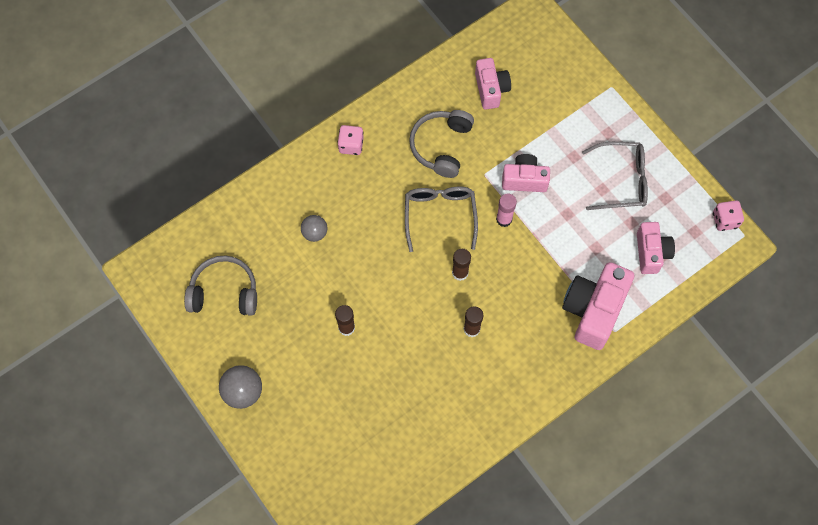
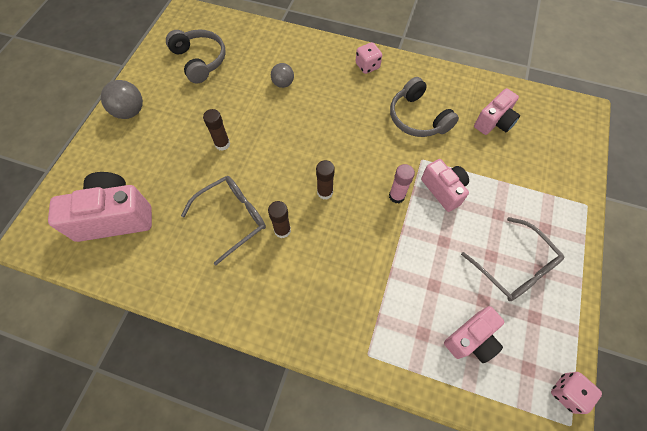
camera: 55 degrees right, 5 degrees down
grey glasses [405,187,478,252] -> grey glasses moved to [181,176,266,265]
grey headphones [409,110,474,178] -> grey headphones turned 105 degrees counterclockwise [390,77,459,137]
pink camera [562,262,634,350] -> pink camera moved to [48,172,152,242]

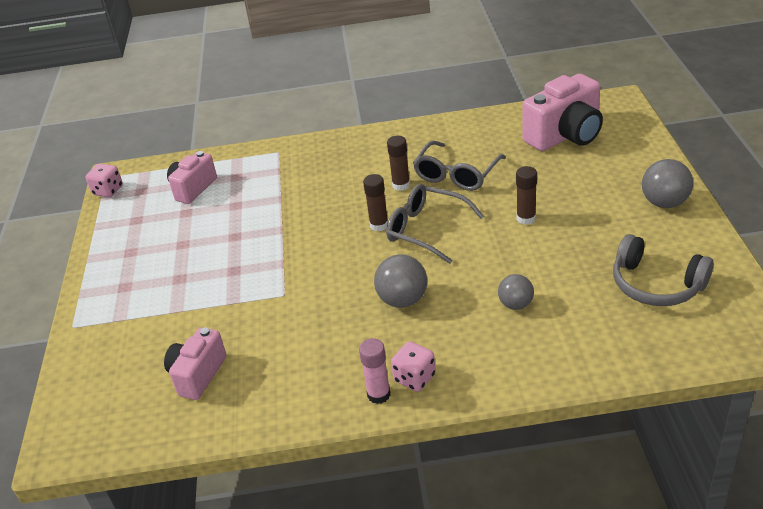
camera: 160 degrees right, 25 degrees down
pink glue stick [389,164,415,203] -> pink glue stick moved to [359,338,391,404]
grey headphones [390,77,459,137] -> none
pink camera [421,159,469,212] -> none
grey glasses [461,217,564,301] -> grey glasses moved to [386,184,484,264]
none -> grey ball [374,254,427,308]

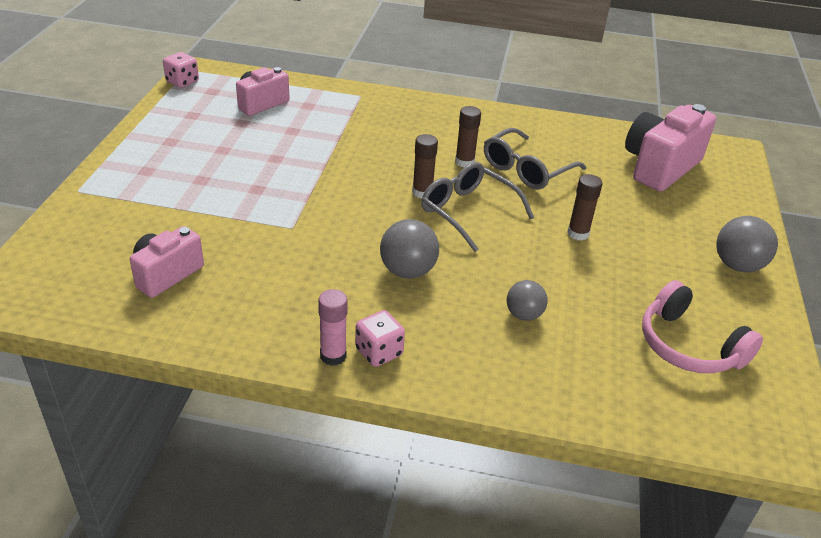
camera: 10 degrees right, 0 degrees up
pink camera [522,74,603,151] -> pink camera turned 150 degrees clockwise [625,104,716,192]
grey headphones [613,234,714,306] -> pink headphones [642,280,763,373]

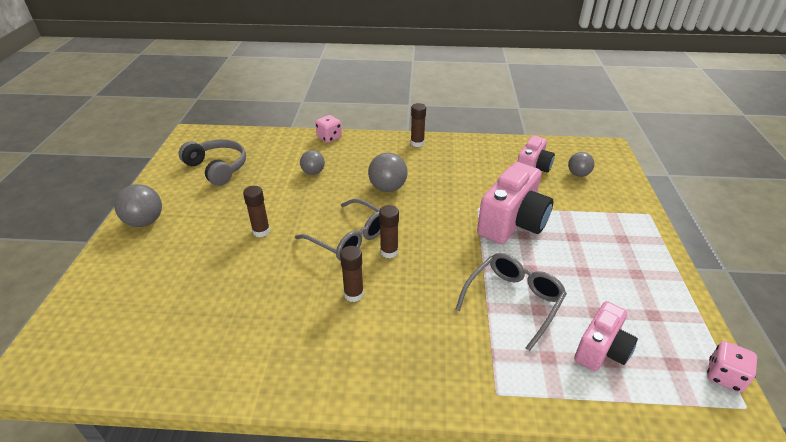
camera: 175 degrees right, 0 degrees up
pink glue stick [318,289,348,366] -> brown glue stick [411,103,426,147]
pink dice [355,310,405,367] -> pink dice moved to [315,115,342,143]
grey glasses [484,128,586,190] -> grey glasses moved to [455,253,567,351]
pink camera [625,104,716,192] -> pink camera moved to [477,162,553,244]
pink headphones [642,280,763,373] -> grey headphones [179,139,246,186]
none -> grey ball [568,152,595,177]

